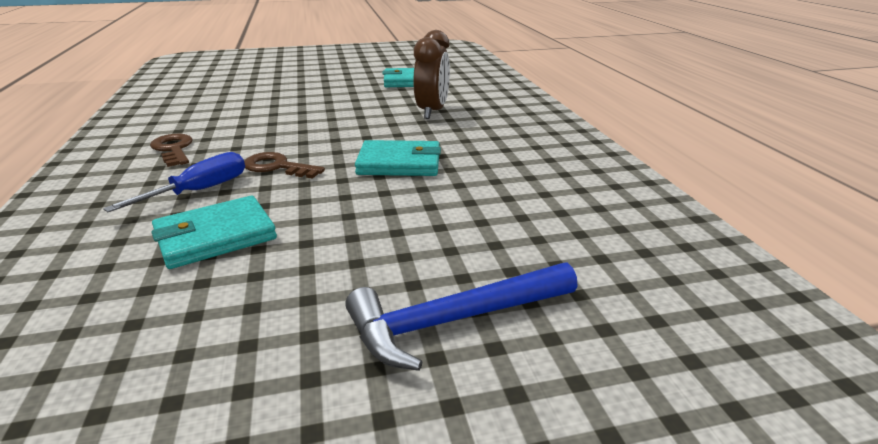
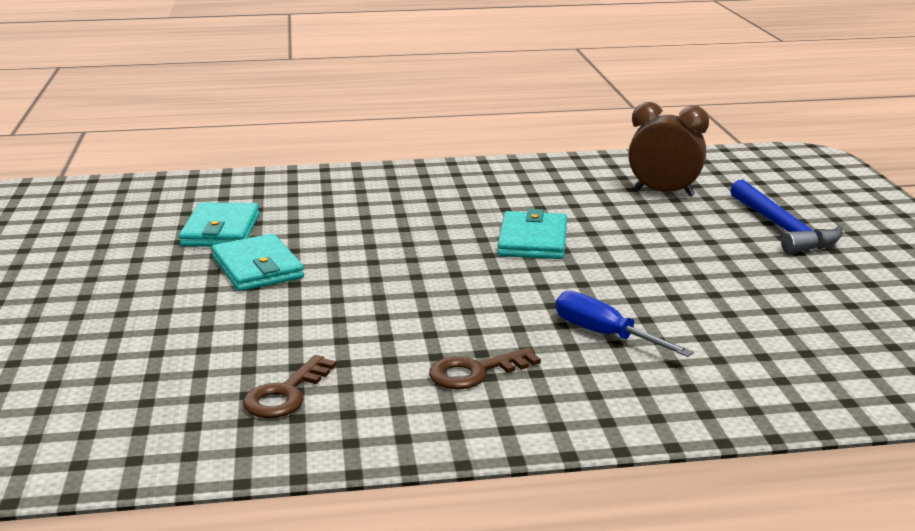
camera: 85 degrees left, 5 degrees down
turquoise wallet [151,196,277,269] -> turquoise wallet moved to [212,233,304,291]
brown key [244,152,325,179] -> brown key moved to [243,355,336,418]
brown clock [414,30,450,119] -> brown clock moved to [628,102,709,196]

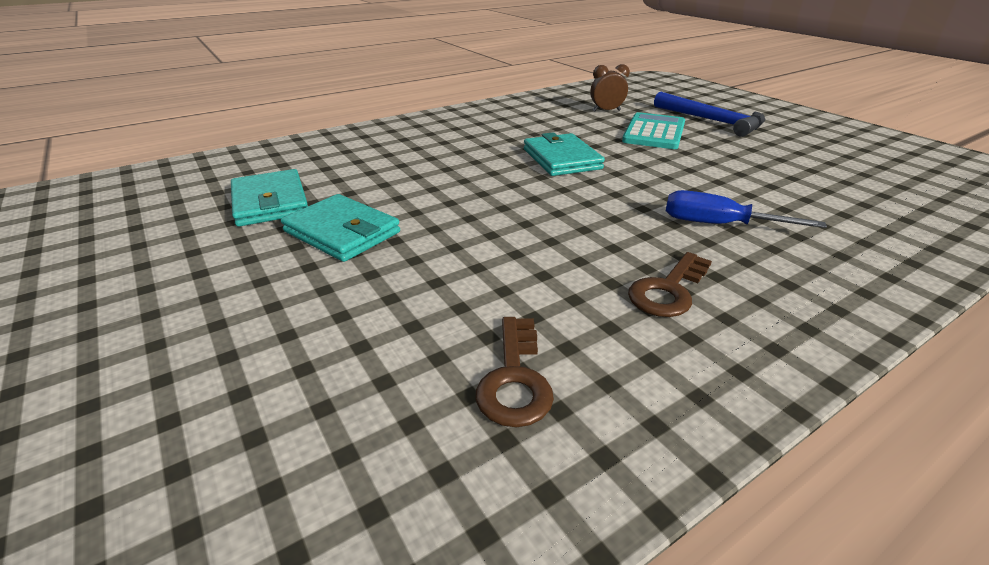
camera: 25 degrees left, 10 degrees up
brown clock [628,102,709,196] -> brown clock [590,64,630,112], size x0.62
none -> turquoise calculator [622,112,685,149]

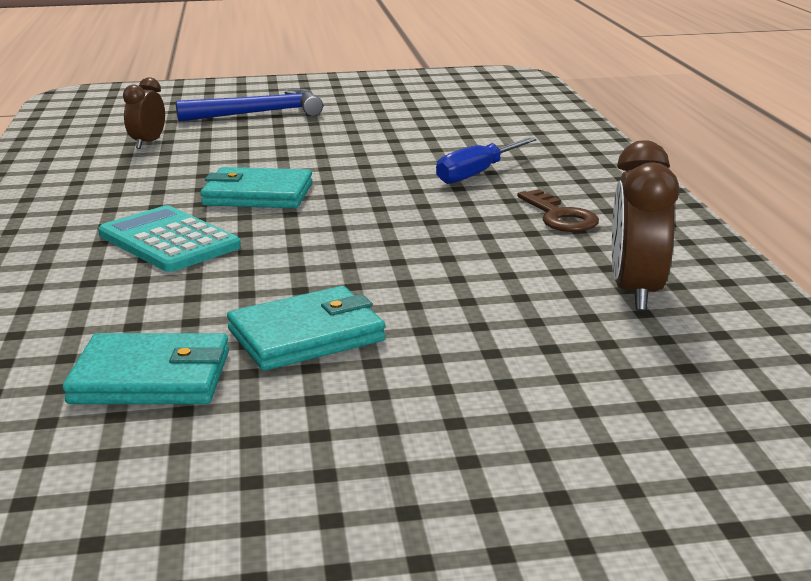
camera: 65 degrees left, 10 degrees down
brown key [476,317,554,427] -> brown clock [612,140,679,311]
turquoise calculator [622,112,685,149] -> turquoise calculator moved to [98,205,241,272]

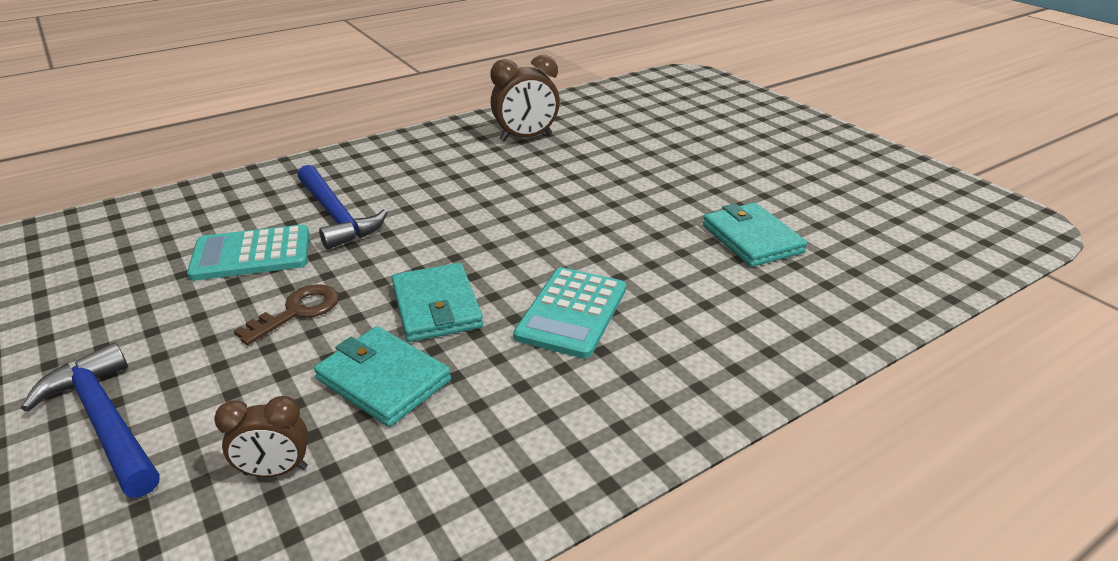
camera: 115 degrees left, 10 degrees up
turquoise wallet [227,286,386,371] -> turquoise wallet moved to [314,326,451,427]
blue screwdriver [436,137,537,184] -> blue hammer [298,165,388,249]
brown key [517,189,599,232] -> brown key moved to [234,284,339,345]
none -> turquoise calculator [187,225,309,281]

